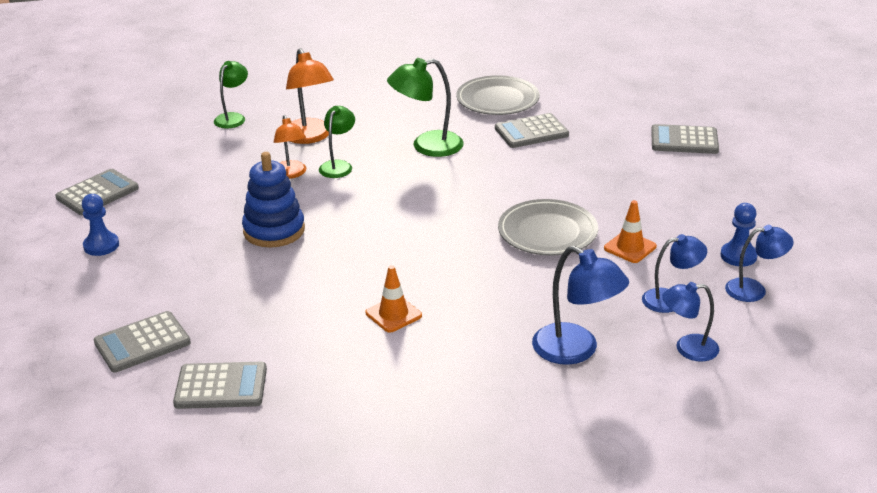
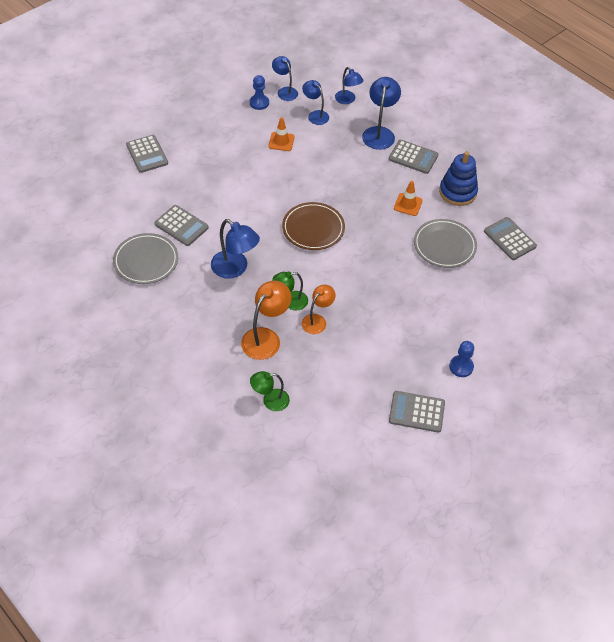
camera: 125 degrees left, 20 degrees up
grey calculator [94,311,191,373] -> grey calculator moved to [389,140,438,174]
blue stacking toy [242,152,305,248] -> blue stacking toy moved to [439,151,478,206]
green lamp [387,58,464,157] -> blue lamp [211,219,260,279]
grey plate [498,199,598,256] -> grey plate moved to [414,219,477,268]
none -> brown plate [282,202,345,250]

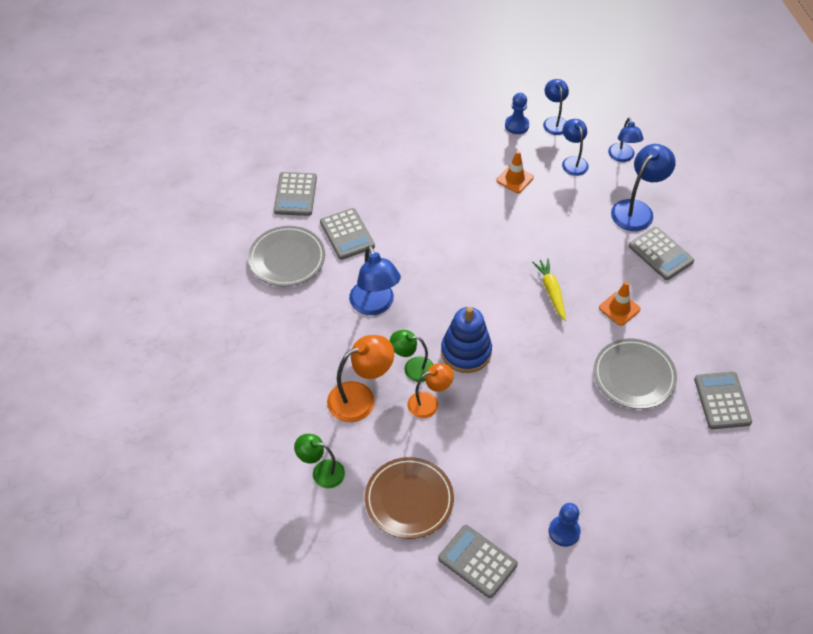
camera: 30 degrees right, 0 degrees up
grey calculator [126,135,168,173] -> grey calculator moved to [274,172,317,216]
brown plate [282,202,345,250] -> brown plate moved to [365,457,454,539]
blue stacking toy [439,151,478,206] -> blue stacking toy moved to [441,307,492,373]
none -> yellow carrot [532,258,566,321]

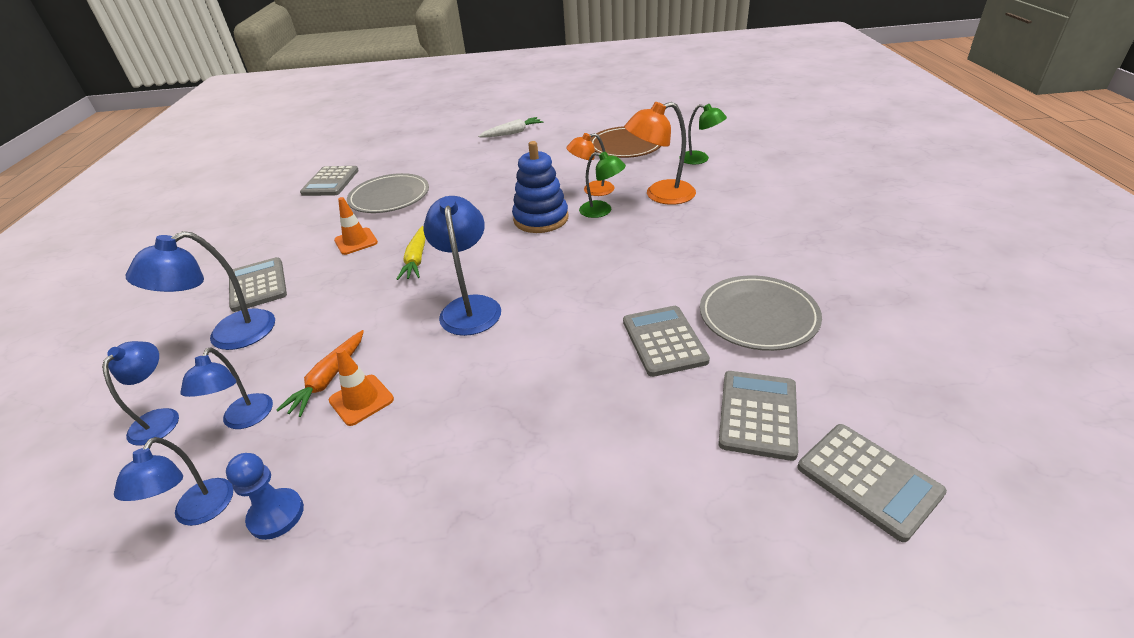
camera: 165 degrees left, 15 degrees down
blue lamp [349,245,401,315] -> blue lamp moved to [423,196,501,336]
grey calculator [438,525,518,598] -> grey calculator moved to [798,424,947,542]
blue pawn [549,503,581,547] -> white carrot [478,117,543,138]
none -> orange carrot [277,330,364,417]

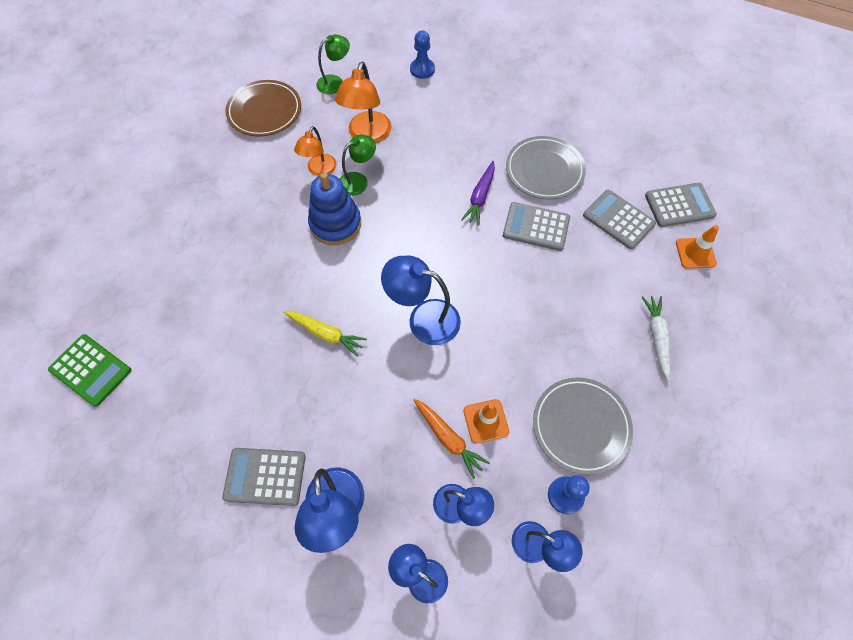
camera: 65 degrees left, 25 degrees up
grey calculator [300,166,359,196] -> green calculator [48,334,131,407]
orange traffic cone [334,197,378,255] -> orange traffic cone moved to [676,225,719,269]
grey plate [347,173,429,213] -> grey plate moved to [533,377,633,475]
white carrot [478,117,543,138] -> white carrot moved to [642,296,670,381]
none -> blue pawn [410,31,435,79]
none -> purple carrot [461,161,495,225]

